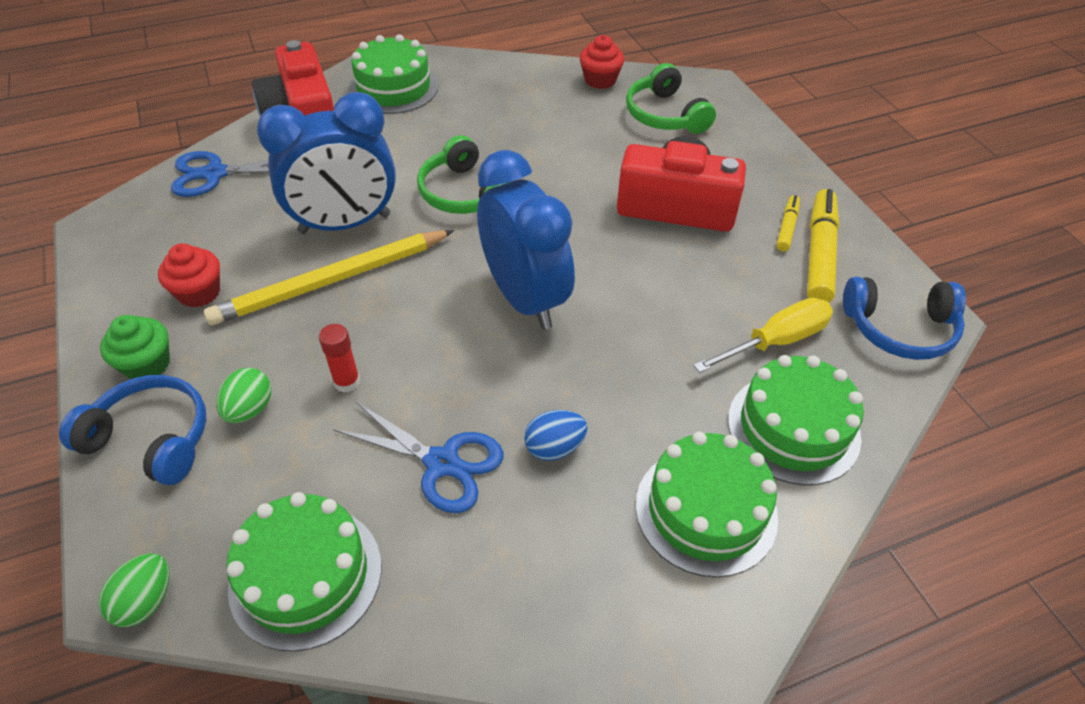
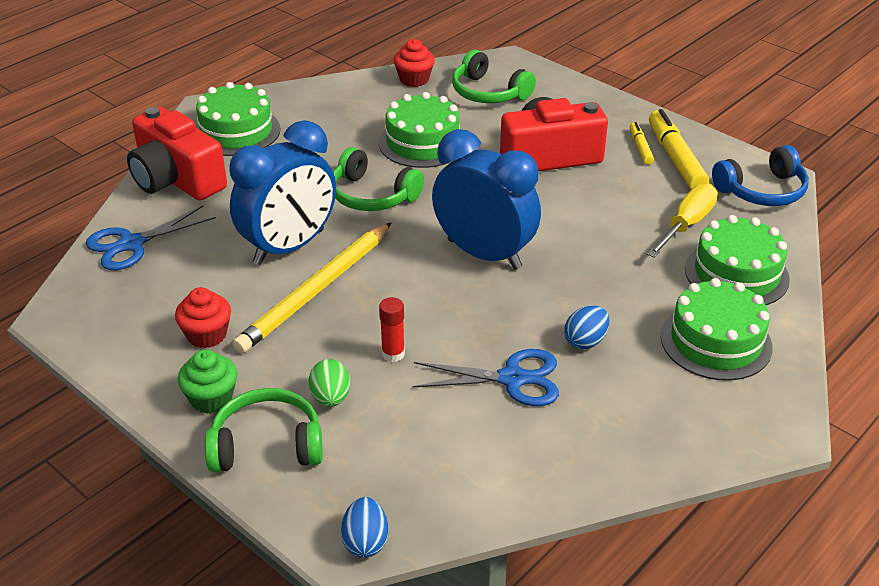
camera: 25 degrees left, 10 degrees down
blue headphones [59,375,206,485] -> green headphones [205,388,323,472]
green egg [99,553,169,627] -> blue egg [341,497,388,558]
green cake [227,492,382,652] -> green cake moved to [379,92,460,168]

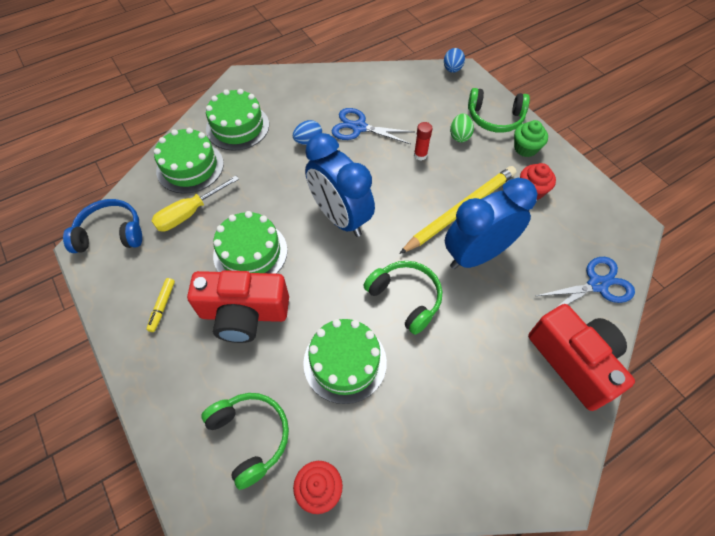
camera: 165 degrees left, 20 degrees up
green cake [195,82,280,156] -> green cake moved to [213,211,287,274]
yellow marker [649,109,709,190] -> none

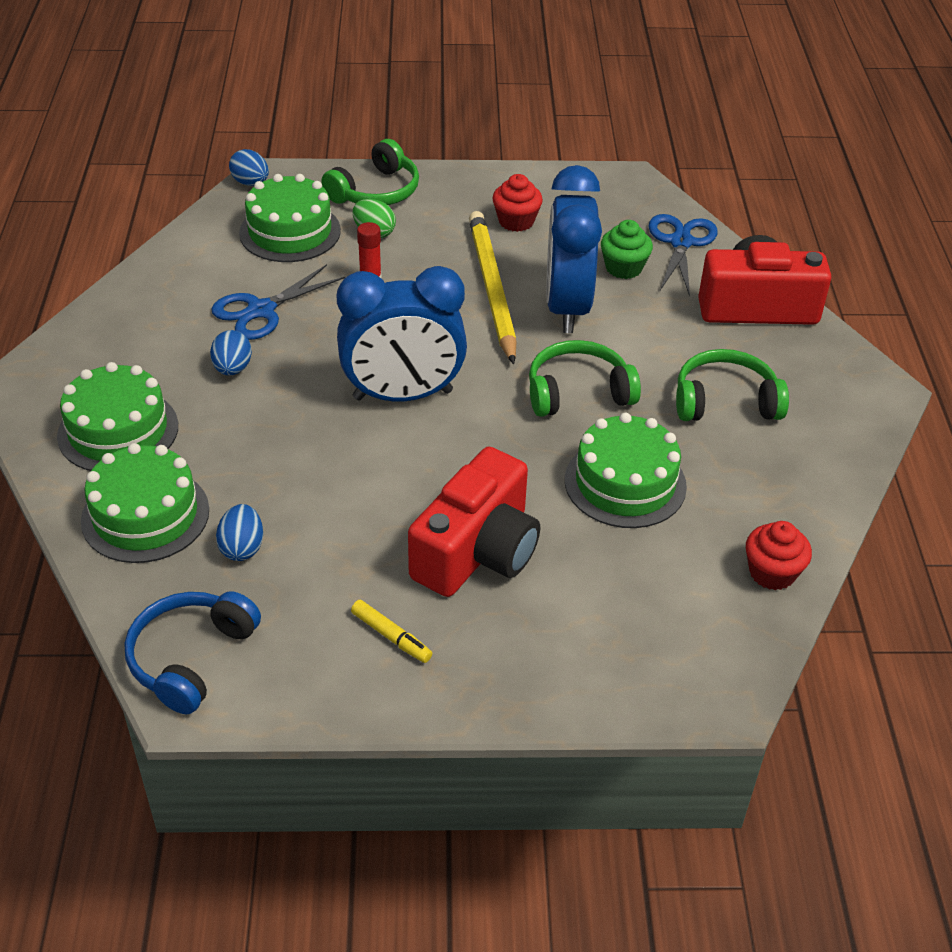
camera: 60 degrees left, 15 degrees down
yellow screwdriver [152,176,239,232] -> blue egg [216,504,263,561]
green headphones [201,393,289,490] -> green headphones moved to [676,349,789,421]
green cake [213,211,287,274] -> green cake moved to [239,174,341,262]
green cupcake [514,120,548,157] -> green cupcake moved to [601,220,653,279]

